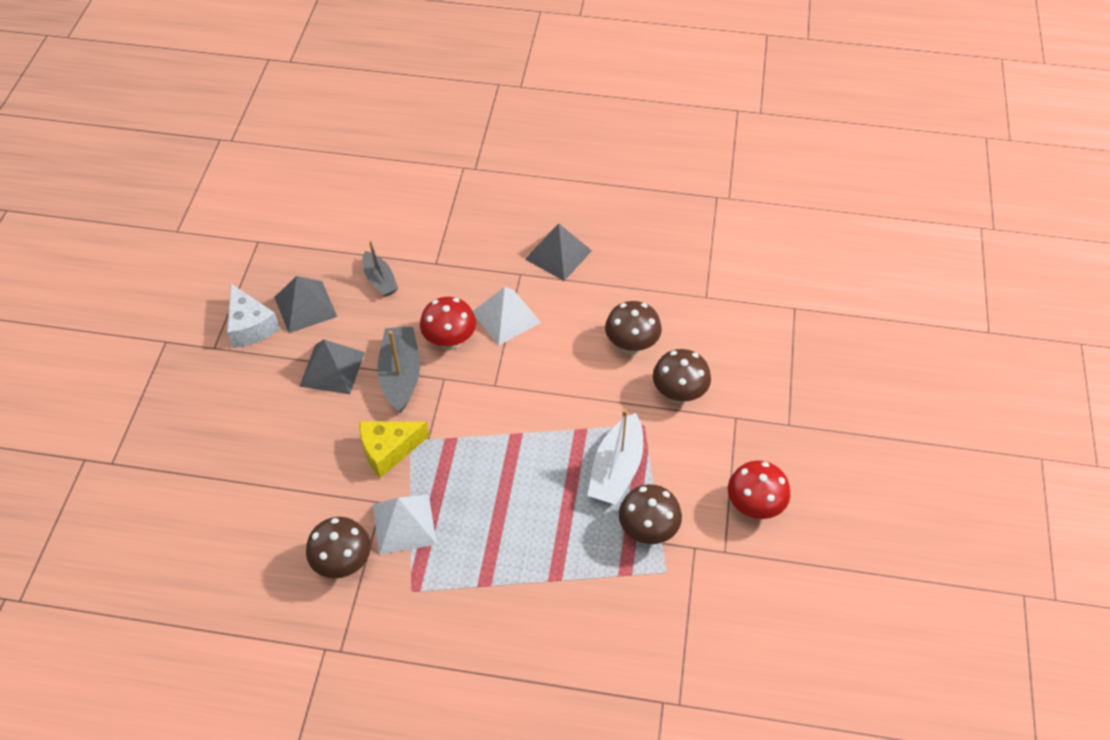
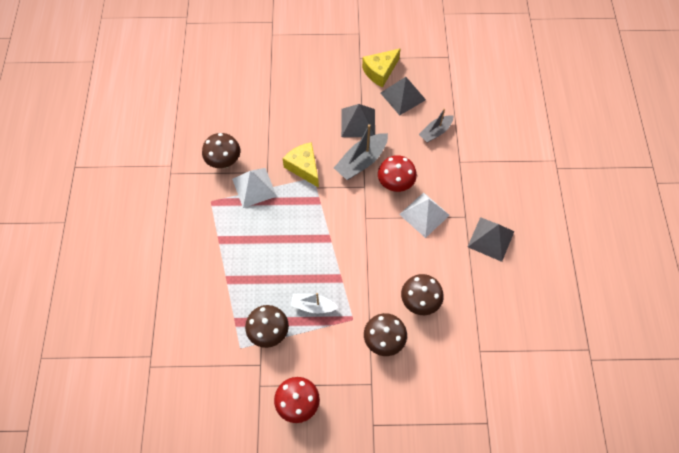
camera: 80 degrees right, 10 degrees up
white cheese [227,284,280,348] -> yellow cheese [362,48,401,87]
grey boat [377,327,420,413] -> grey boat turned 150 degrees clockwise [334,124,388,180]
white boat [587,409,643,505] -> white boat [290,293,339,313], size x0.64

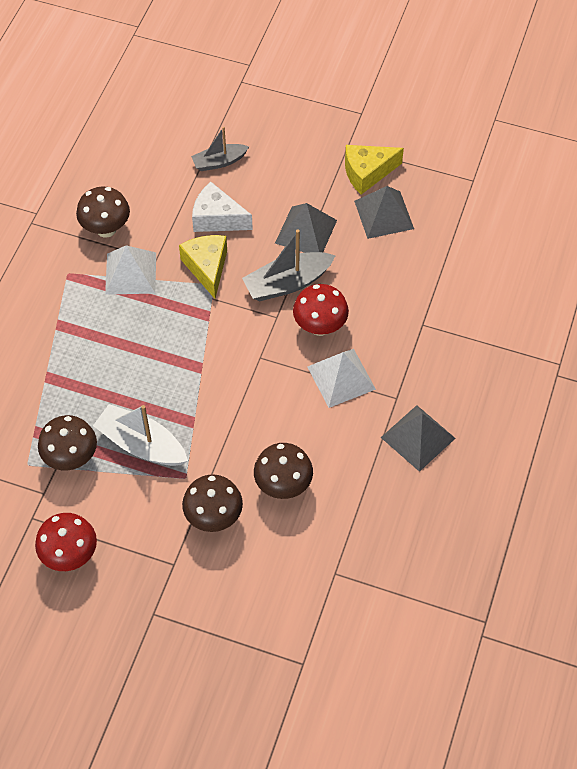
camera: 20 degrees right, 5 degrees down
white boat [290,293,339,313] -> white boat [93,404,188,466], size x1.56
grey boat [419,108,453,143] -> grey boat moved to [191,127,249,171]
none -> white cheese [192,182,253,232]

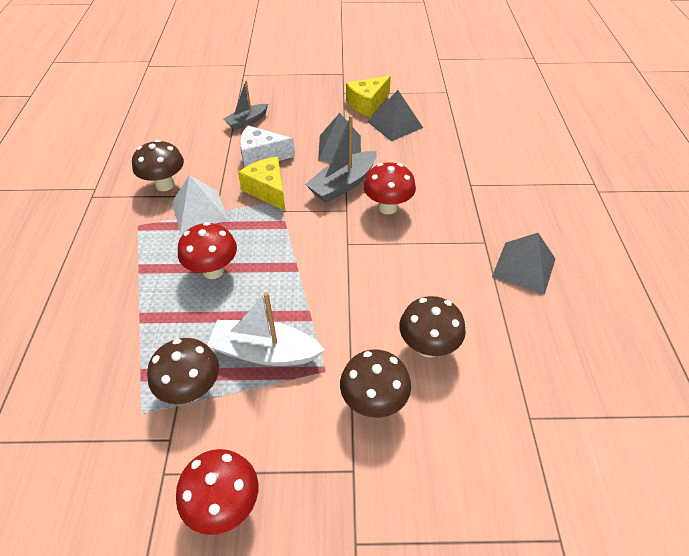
camera: 20 degrees left, 10 degrees down
white pyramid [307,349,376,408] -> none
none -> red mushroom [178,222,237,279]

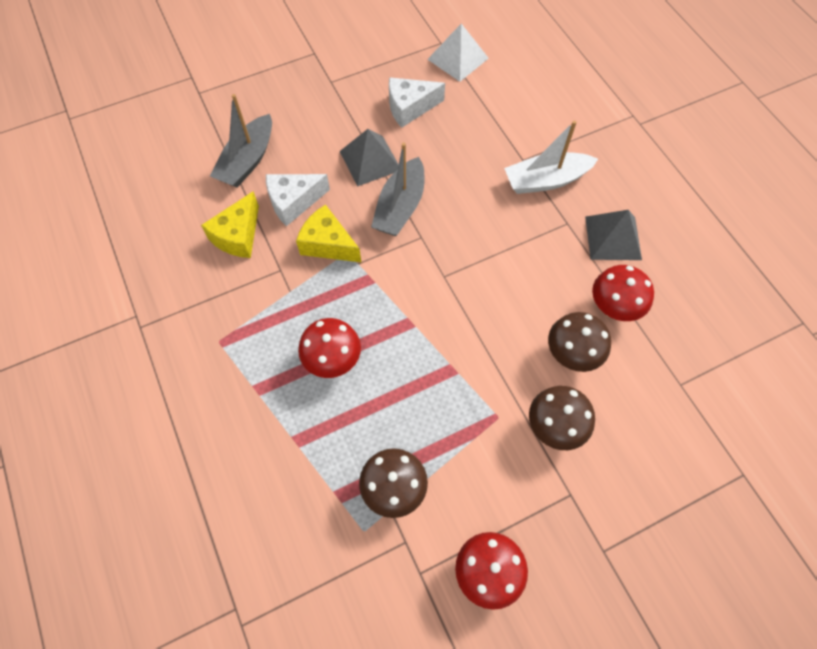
camera: 25 degrees left, 15 degrees up
brown mushroom [132,140,184,191] -> none
white pyramid [172,175,228,233] -> white pyramid moved to [427,23,489,82]
white boat [207,292,325,366] -> white boat moved to [504,121,598,194]
grey boat [223,80,268,130] -> grey boat [210,94,272,188], size x1.56
yellow cheese [346,76,391,117] -> yellow cheese moved to [201,191,259,258]
red mushroom [363,163,416,214] -> red mushroom moved to [592,265,654,321]
grey pyramid [367,90,423,141] -> white cheese [389,77,445,128]

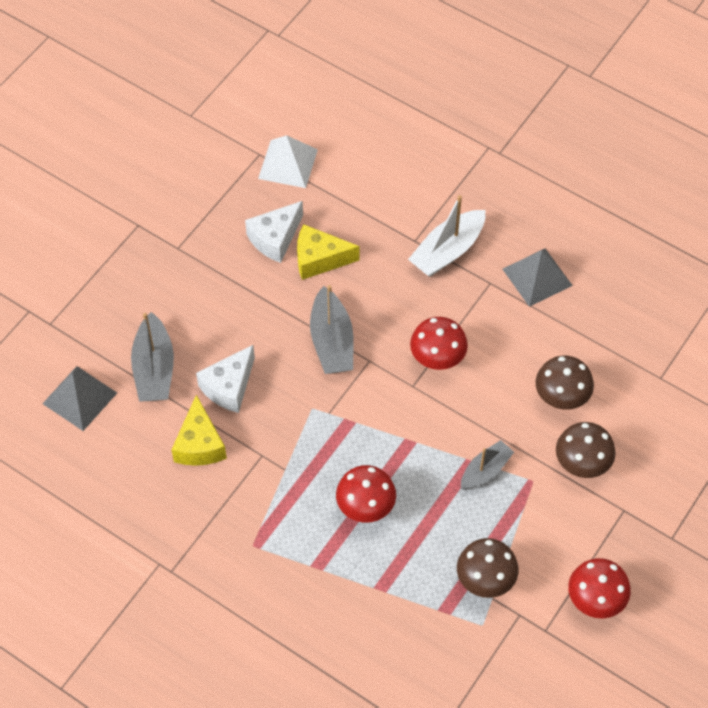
camera: 30 degrees left, 5 degrees down
yellow cheese [296,204,361,262] -> yellow cheese moved to [297,224,359,280]
grey pyramid [339,129,399,186] -> grey pyramid moved to [42,366,117,431]
red mushroom [592,265,654,321] -> red mushroom moved to [410,317,468,370]
none -> grey boat [461,440,514,490]

